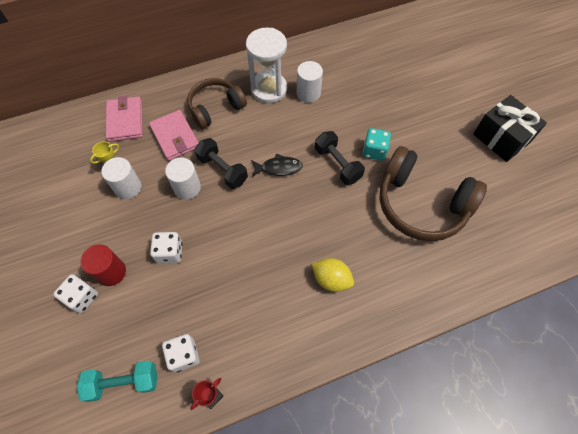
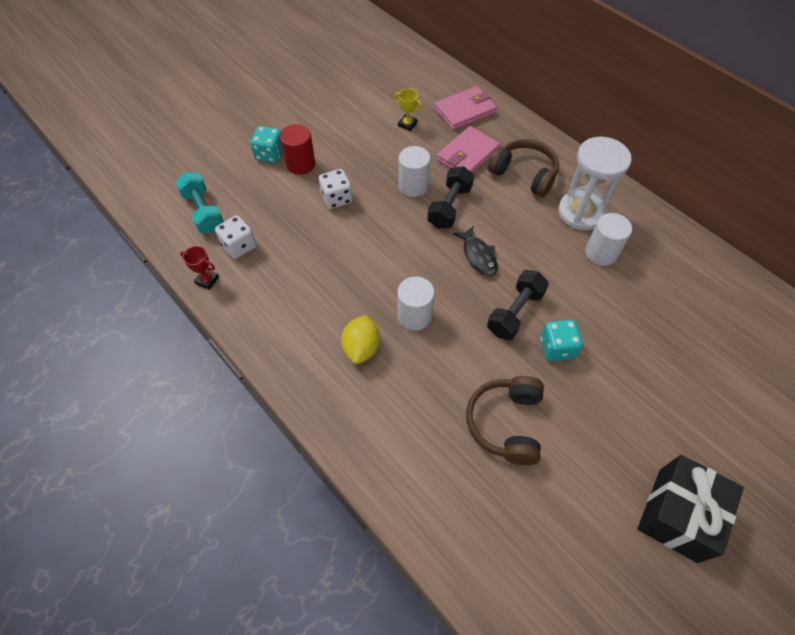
camera: 70 degrees right, 5 degrees down
white dice [53,274,98,313] -> turquoise dice [250,126,283,163]
white cylinder [101,157,142,199] -> white cylinder moved to [398,276,435,330]
brown headphones [379,146,487,241] -> brown headphones [466,376,544,465], size x0.64

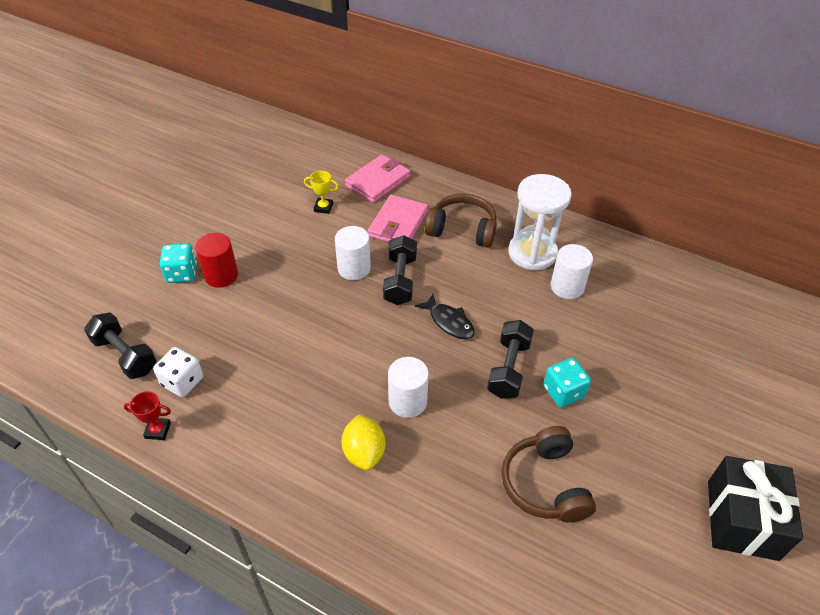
camera: 20 degrees left, 10 degrees down
turquoise dumbbell [175,172,224,233] -> black dumbbell [84,312,157,379]
white dice [319,169,352,209] -> none

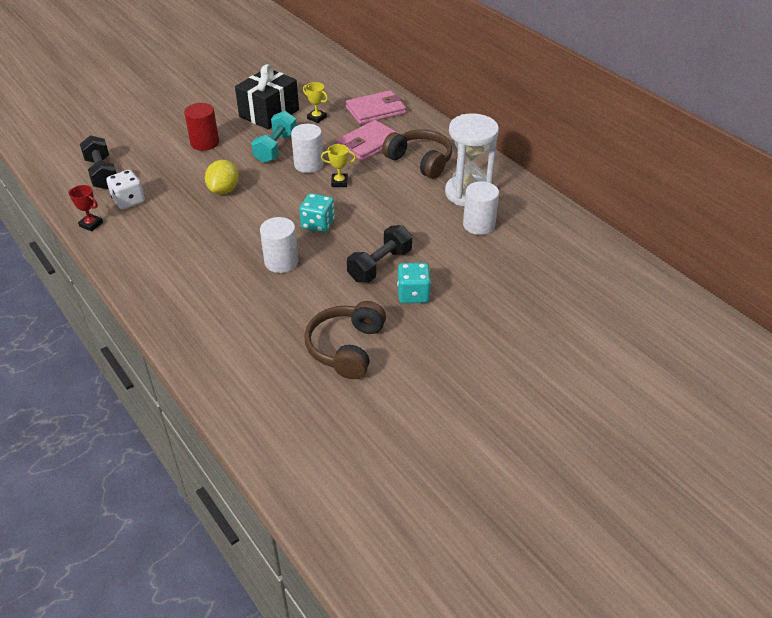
camera: 25 degrees right, 5 degrees down
turquoise dice [160,243,197,283] -> turquoise dice moved to [299,193,335,233]
yellow lemon [341,415,385,470] -> yellow lemon moved to [205,160,239,195]
black dumbbell [383,235,417,305] -> yellow trophy [321,144,356,187]
black fish [415,294,474,339] -> none
black gift [708,456,803,561] -> black gift moved to [235,64,299,130]
none -> turquoise dumbbell [251,111,297,163]

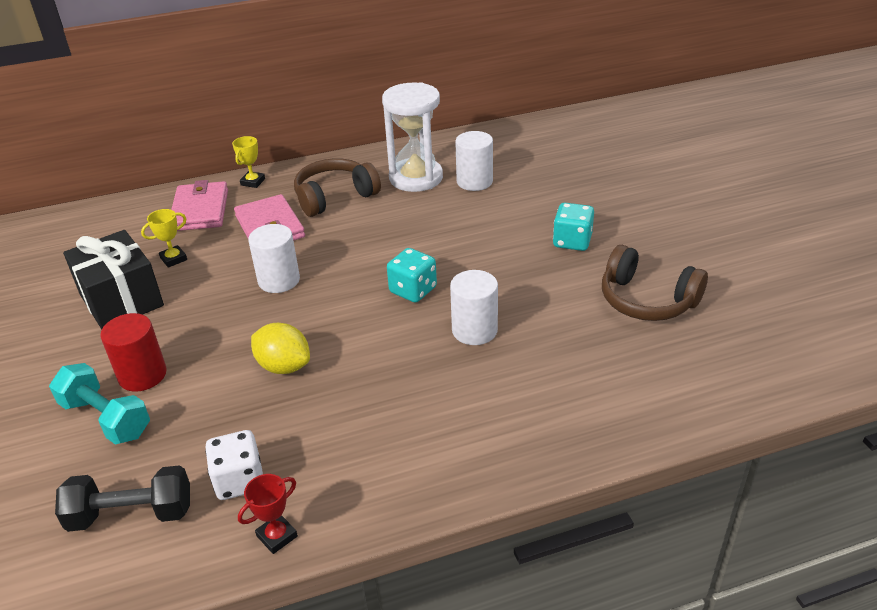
camera: 70 degrees left, 5 degrees down
turquoise dumbbell [251,111,297,163] -> turquoise dumbbell moved to [49,363,150,444]
yellow trophy [321,144,356,187] -> yellow trophy moved to [232,136,265,188]
black dumbbell [347,225,412,282] -> none

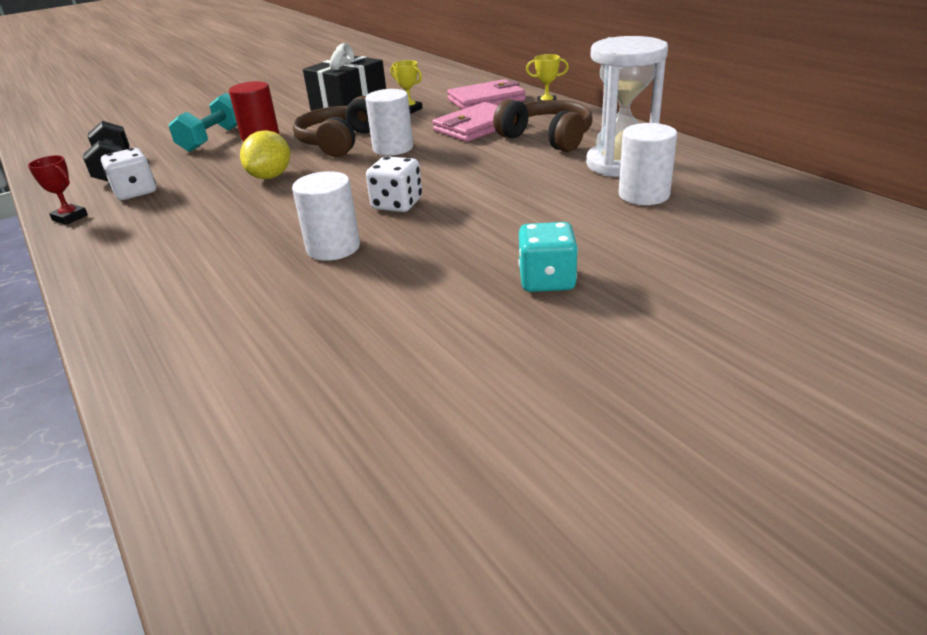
camera: 75 degrees right, 5 degrees down
turquoise dice [387,248,437,303] -> white dice [366,156,422,212]
brown headphones [602,245,708,321] -> brown headphones moved to [293,96,370,157]

